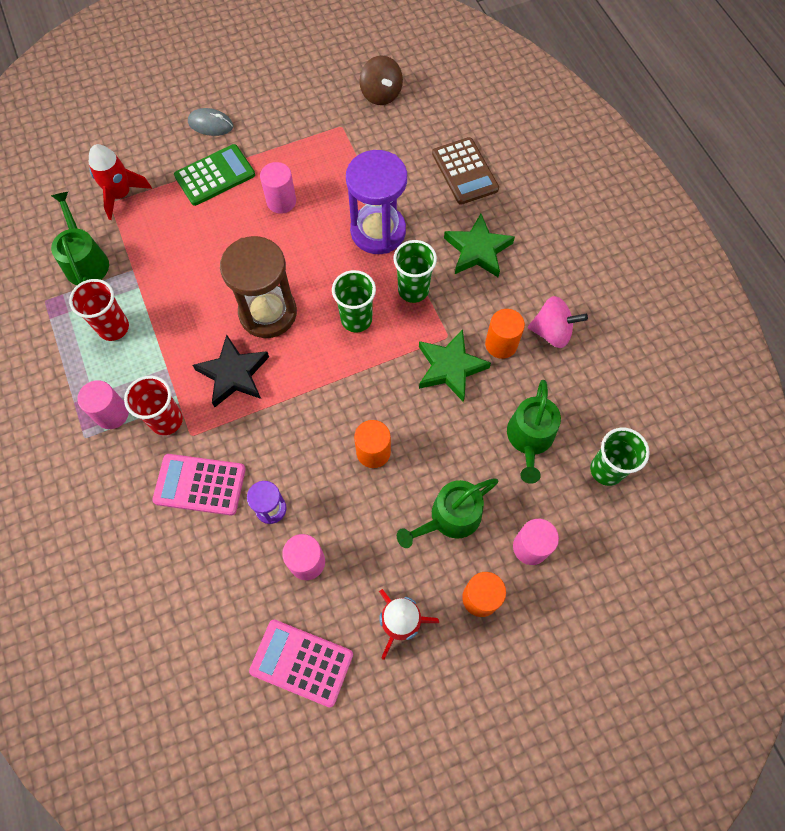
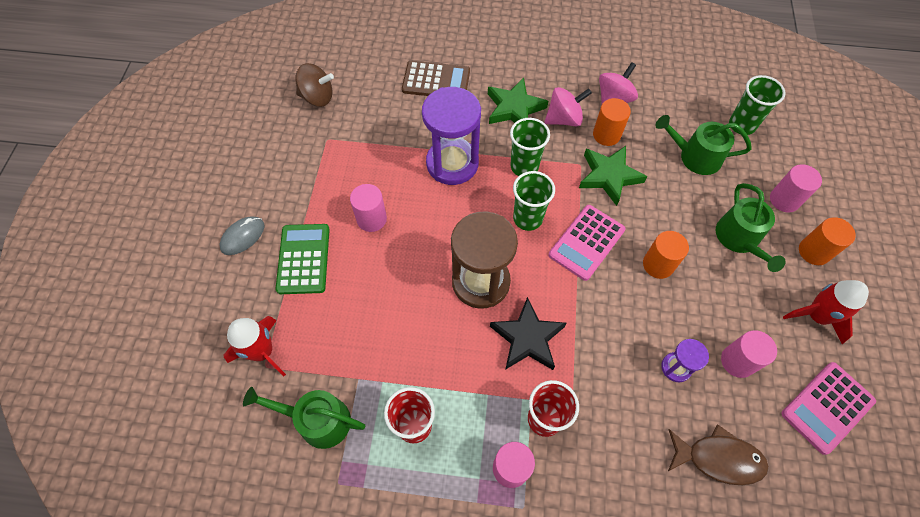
camera: 60 degrees left, 5 degrees down
pink calculator [152,454,246,516] -> pink calculator moved to [548,205,626,281]
green watering can [507,380,561,484] -> green watering can turned 150 degrees clockwise [655,115,752,175]
none -> pink spinning top [544,87,592,127]
none -> brown fish [668,424,769,485]

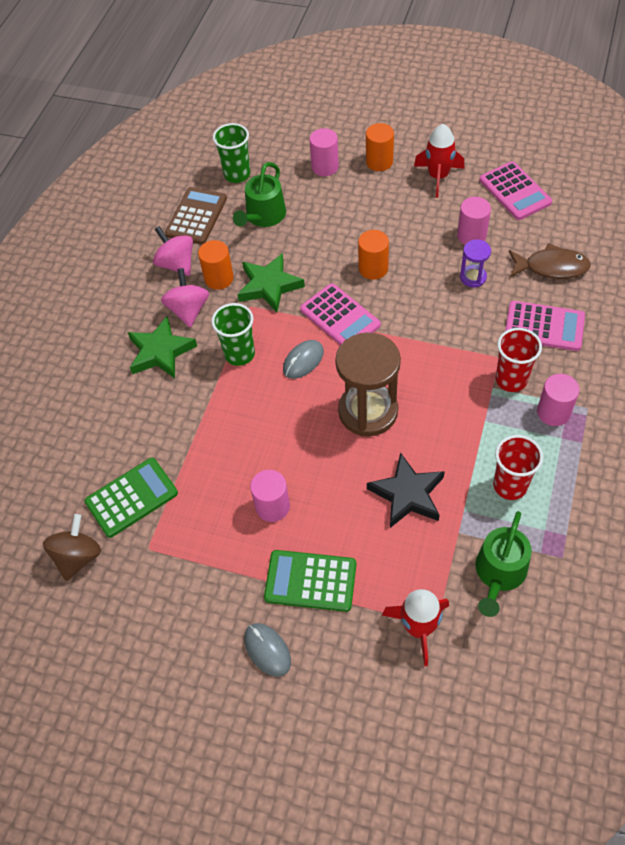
camera: 75 degrees left, 5 degrees down
brown calculator [402,61,470,96] -> brown calculator moved to [165,187,227,244]
purple hourglass [422,87,481,185] -> none
black star [490,297,566,370] -> black star moved to [367,452,445,528]
green cup [513,171,555,231] -> grey mouse [283,340,324,379]
brown fish [668,424,769,485] -> brown fish turned 75 degrees clockwise [509,243,591,279]
green watering can [716,183,786,272] -> none
none -> green calculator [84,458,178,538]
none -> pink calculator [505,301,585,351]

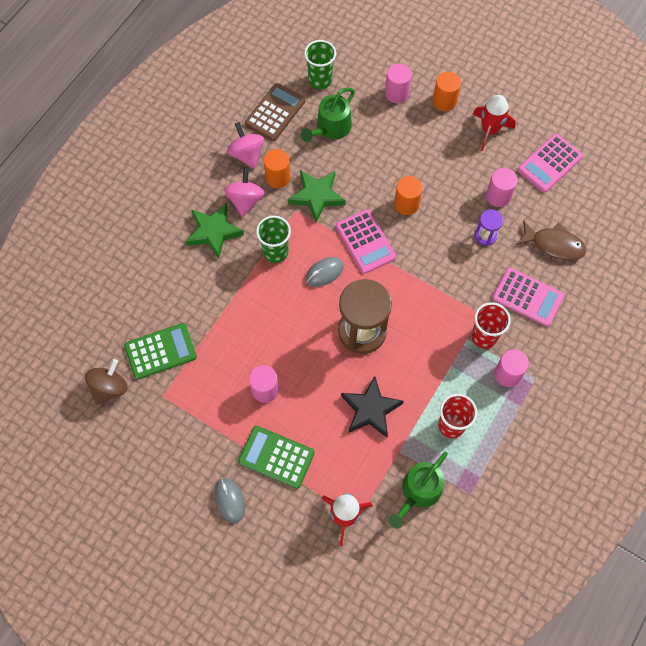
camera: 10 degrees right, 10 degrees up
pink calculator [480,161,552,220] -> pink calculator turned 60 degrees clockwise [518,134,583,193]

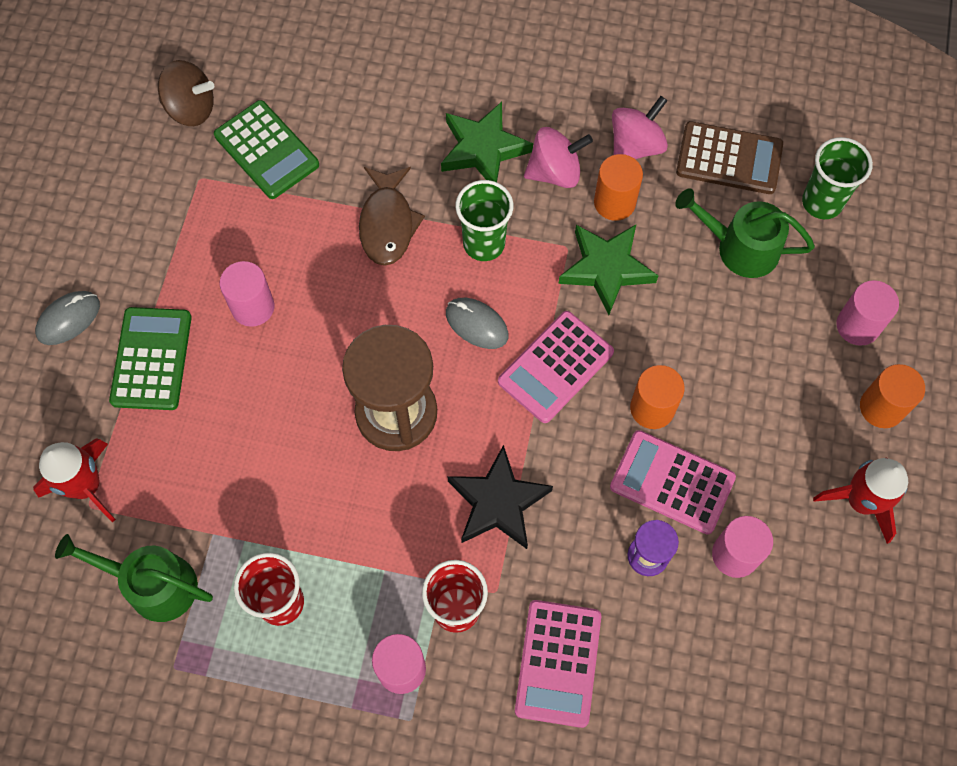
camera: 70 degrees right, 0 degrees up
black star [341,376,404,437] -> black star moved to [447,445,553,549]
brown fish [516,220,586,261] -> brown fish moved to [359,167,425,266]
pink calculator [518,134,583,193] -> pink calculator moved to [610,430,736,535]

